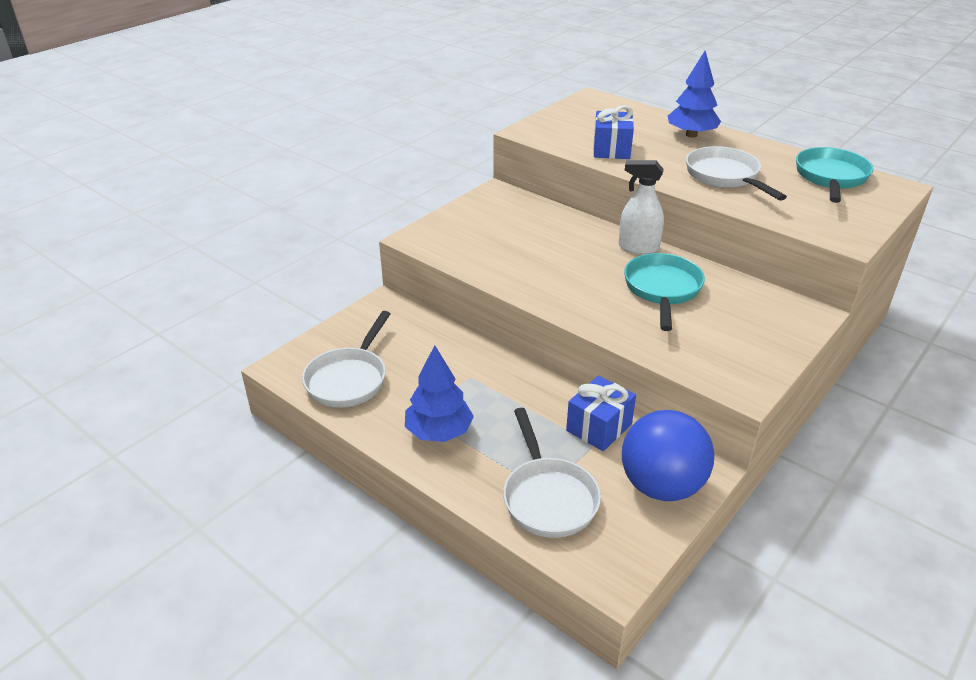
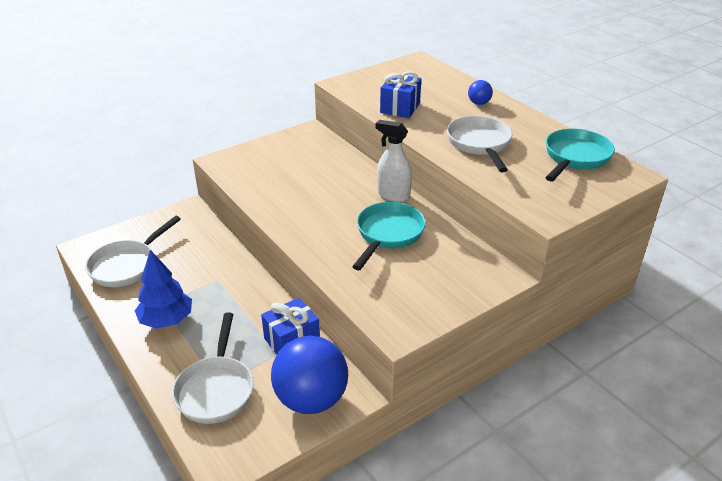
camera: 15 degrees right, 0 degrees up
blue tree [668,51,721,138] -> blue ball [468,80,493,105]

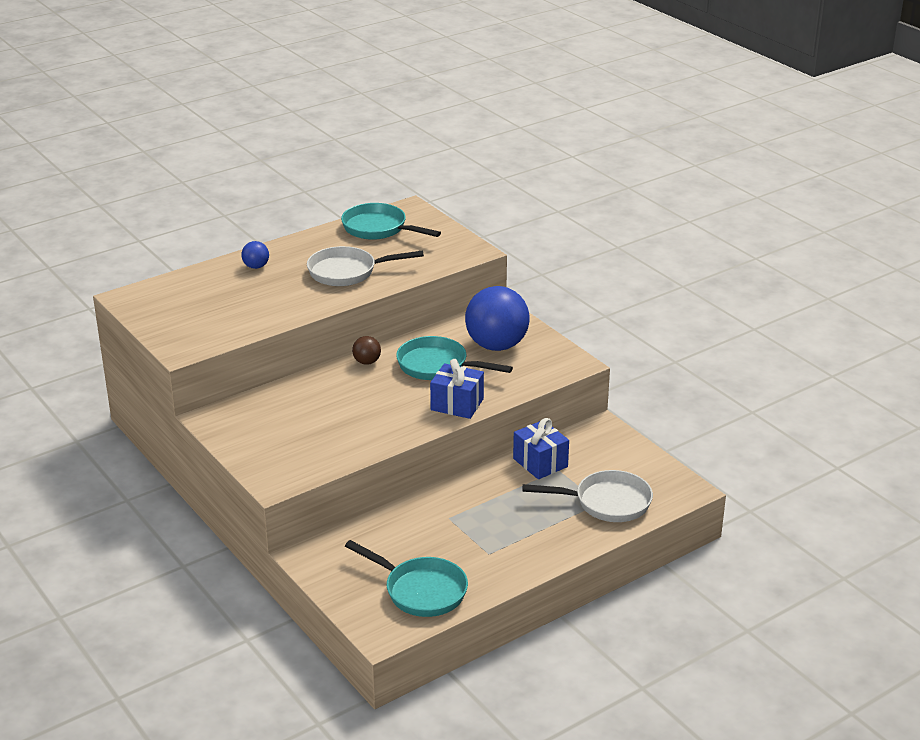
camera: 90 degrees left, 5 degrees down
white pan [85,216,181,287] -> turquoise pan [345,540,468,617]
blue tree [135,250,192,329] -> none
blue ball [271,336,348,414] -> blue ball moved to [465,286,529,351]
white spray bottle [375,120,412,202] -> brown ball [352,336,381,365]
blue gift [380,71,421,118] -> blue gift moved to [430,359,484,419]

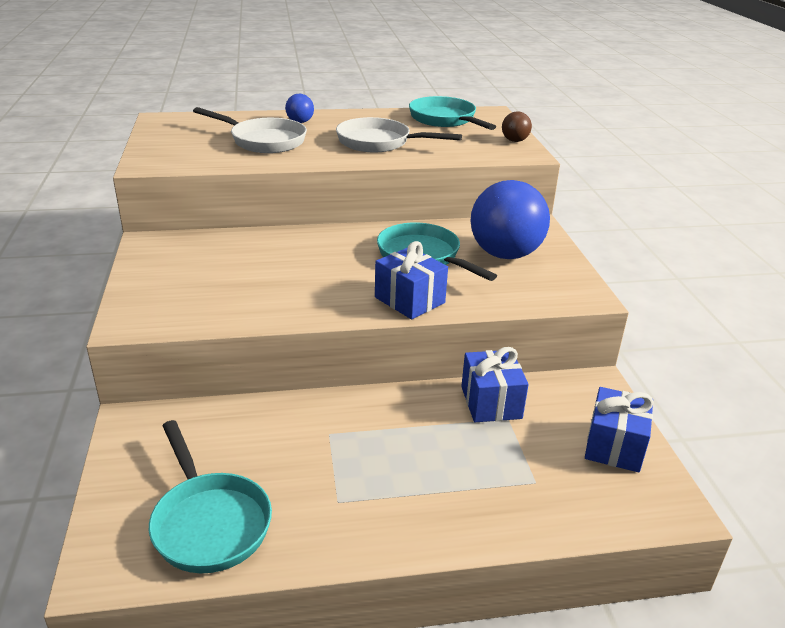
camera: 25 degrees right, 0 degrees up
brown ball [352,336,381,365] -> brown ball moved to [502,111,532,142]
white pan [523,470,653,522] -> white pan moved to [193,107,307,153]
none -> blue gift [585,387,654,472]

